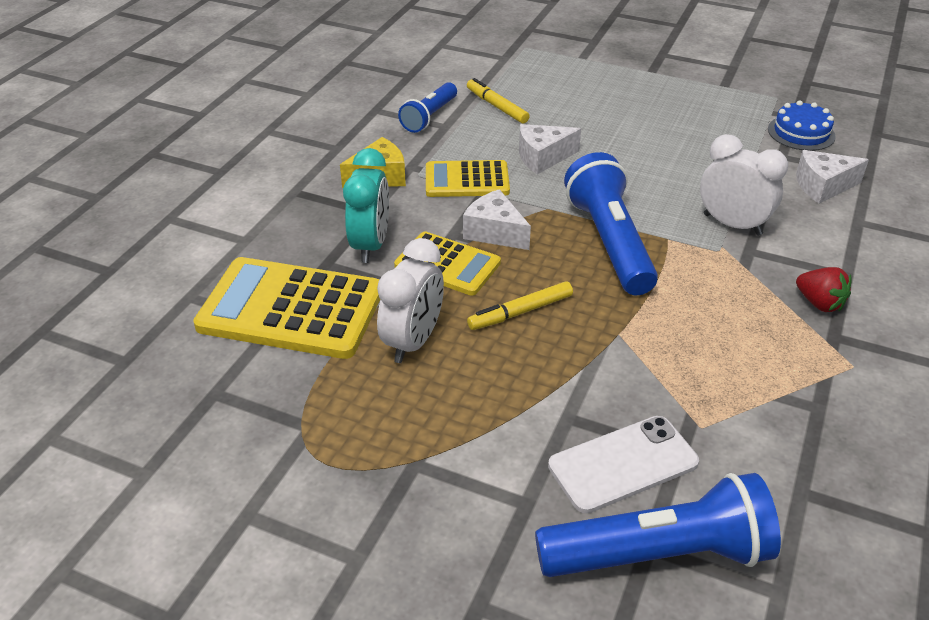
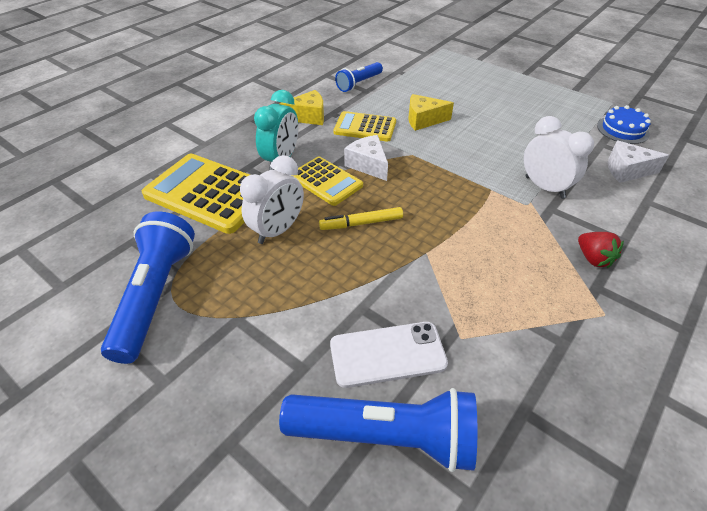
camera: 15 degrees right, 5 degrees up
yellow marker [467,78,530,124] -> none
white cheese [519,124,581,174] -> yellow cheese [408,94,454,131]
blue flashlight [564,152,658,295] -> blue flashlight moved to [101,211,195,364]

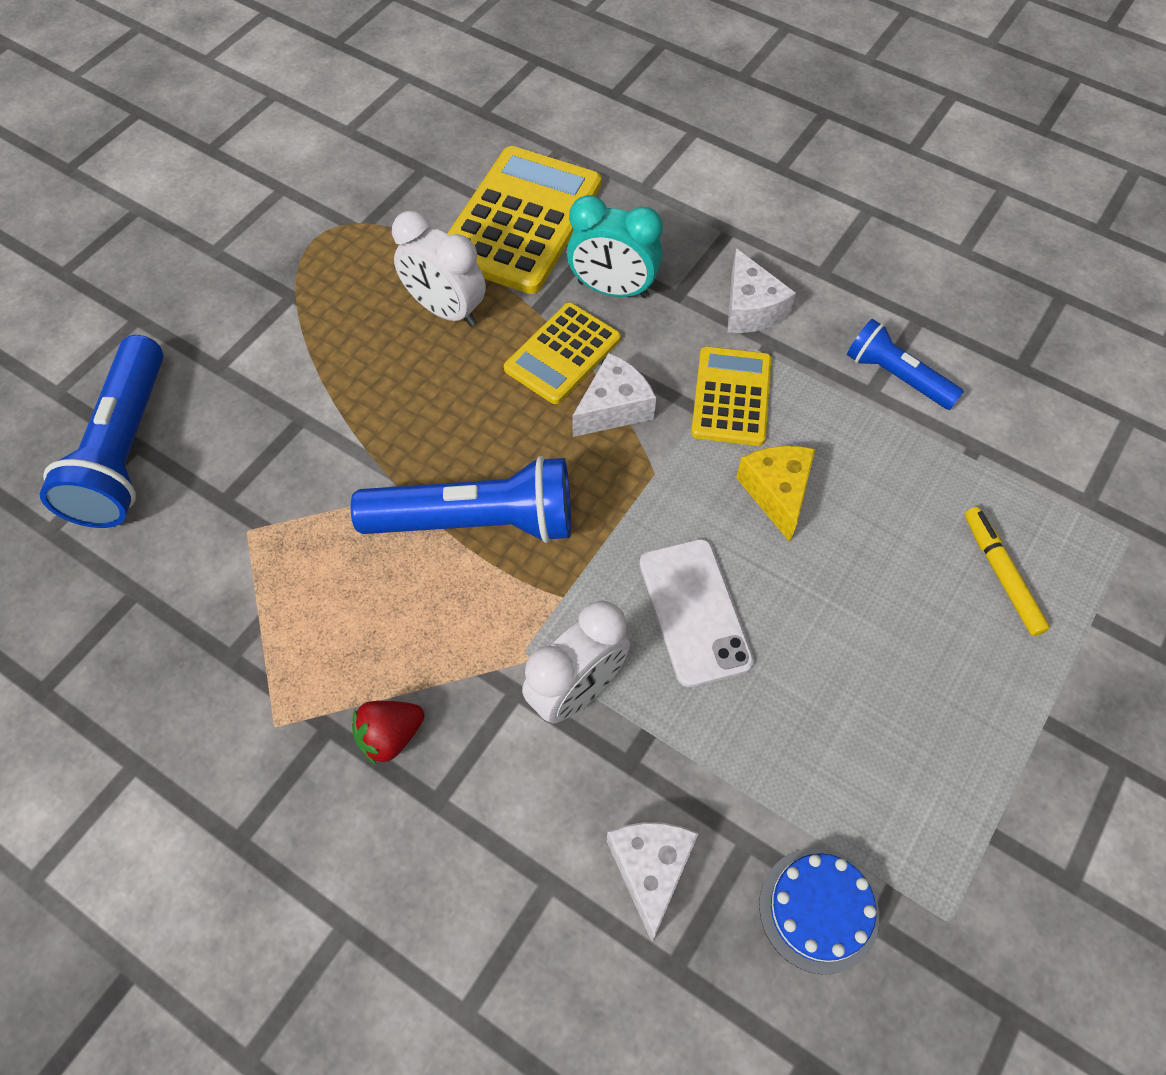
camera: 85 degrees right, 15 degrees up
blue flashlight [101,211,195,364] -> blue flashlight moved to [351,456,571,543]
yellow cheese [279,90,324,125] -> white cheese [727,248,796,333]
yellow marker [319,207,403,230] -> yellow marker moved to [965,507,1050,636]
white phone [330,322,448,388] -> white phone moved to [640,539,754,687]

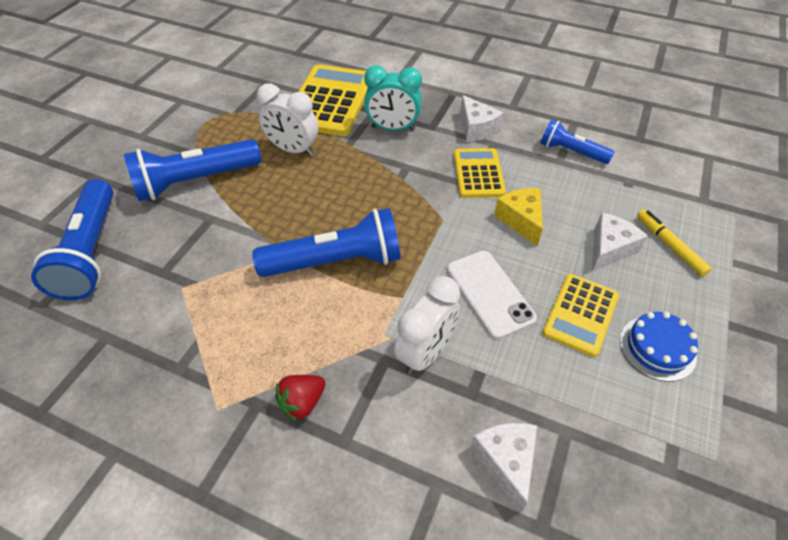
camera: 10 degrees left, 10 degrees down
yellow calculator [504,303,621,404] -> yellow calculator moved to [542,274,619,357]
white cheese [572,353,656,437] -> white cheese moved to [592,212,648,272]
blue cake [759,849,879,975] -> blue cake moved to [620,312,698,382]
none -> blue flashlight [124,139,261,201]

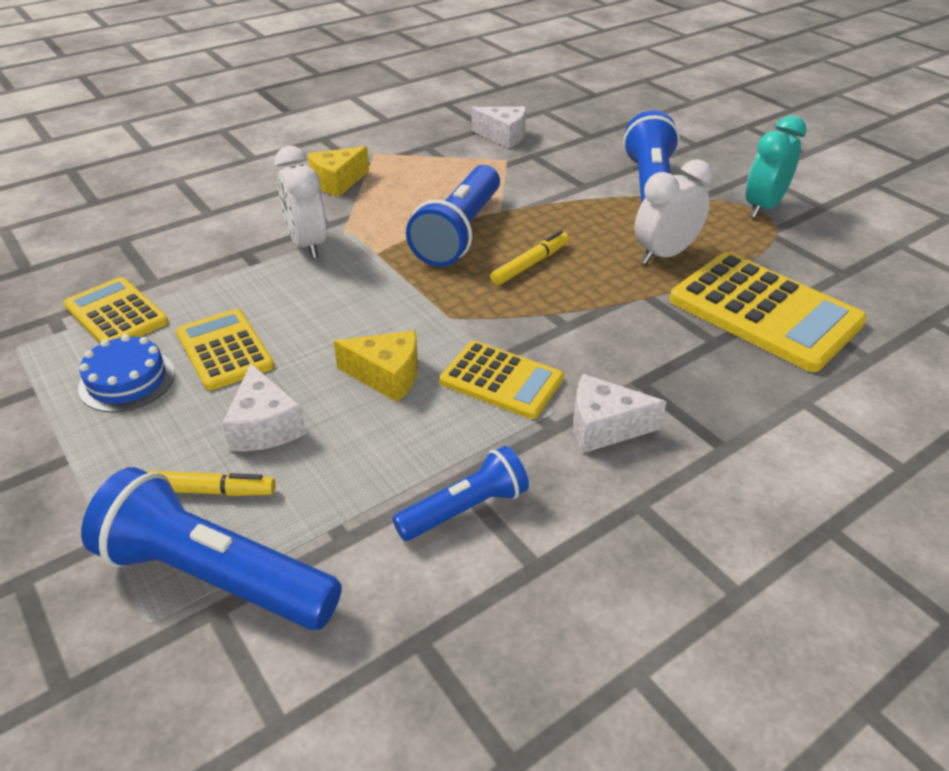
camera: 120 degrees right, 10 degrees down
blue flashlight [31,179,113,300] -> blue flashlight moved to [81,467,342,630]
red strawberry [275,375,325,421] -> yellow cheese [308,146,369,197]
turquoise clock [364,65,422,131] -> turquoise clock moved to [746,115,807,218]
white phone [447,251,537,339] -> none
white cheese [470,423,537,513] -> white cheese moved to [471,106,526,148]
none -> yellow calculator [64,277,169,343]
none -> yellow marker [490,230,569,285]

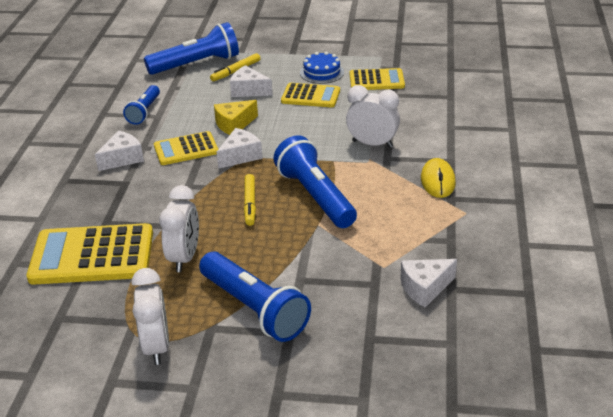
camera: 135 degrees right, 5 degrees down
yellow cheese [308,146,369,197] -> yellow mouse [421,158,456,198]
turquoise clock [746,115,807,218] -> white clock [131,268,169,365]
none -> white cheese [217,128,263,169]

